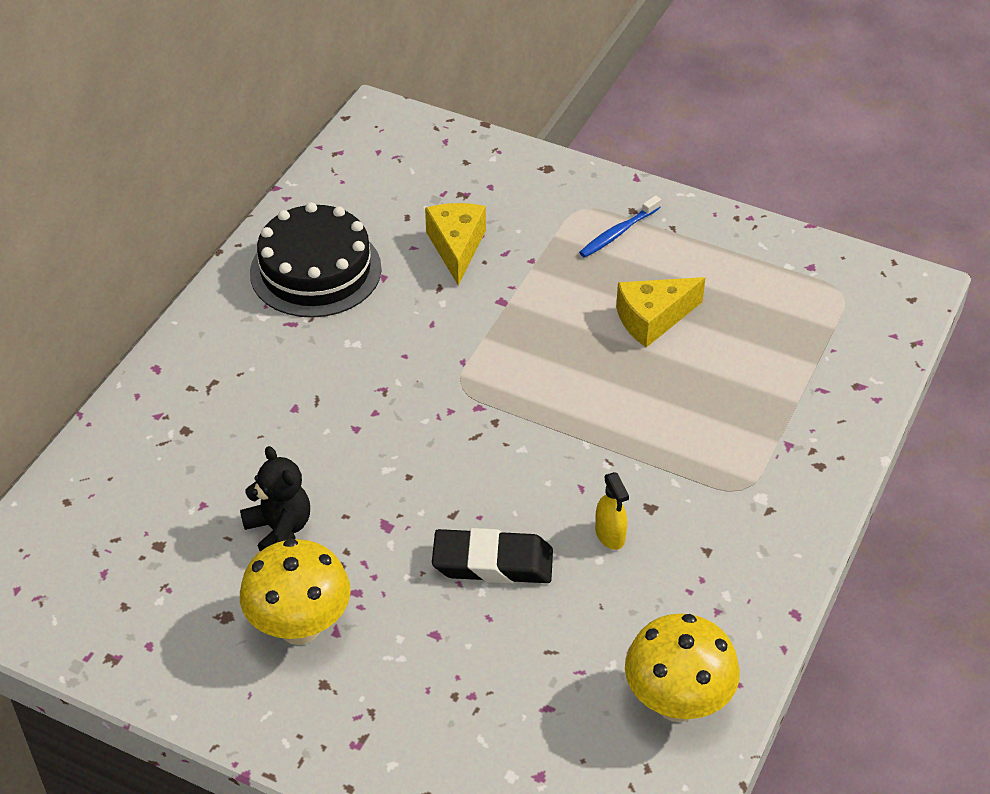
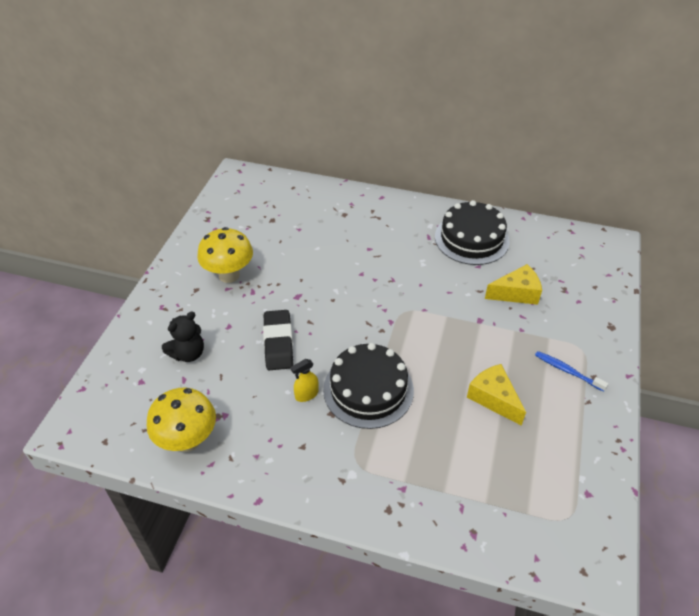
camera: 80 degrees right, 0 degrees up
black teddy bear [240,446,310,551] -> black teddy bear moved to [162,312,204,362]
none -> black cake [323,343,414,429]

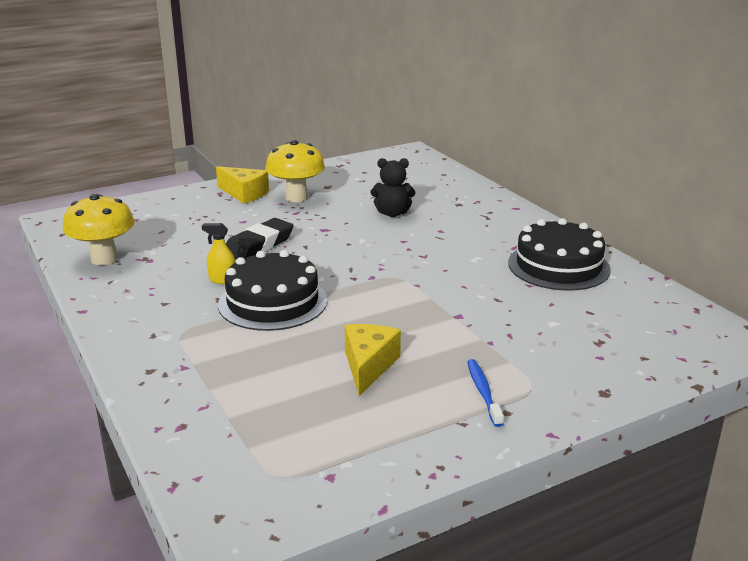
camera: 45 degrees right, 20 degrees down
black teddy bear [162,312,204,362] -> black teddy bear moved to [370,158,415,217]
yellow cheese [485,264,542,305] -> yellow cheese moved to [216,166,269,204]

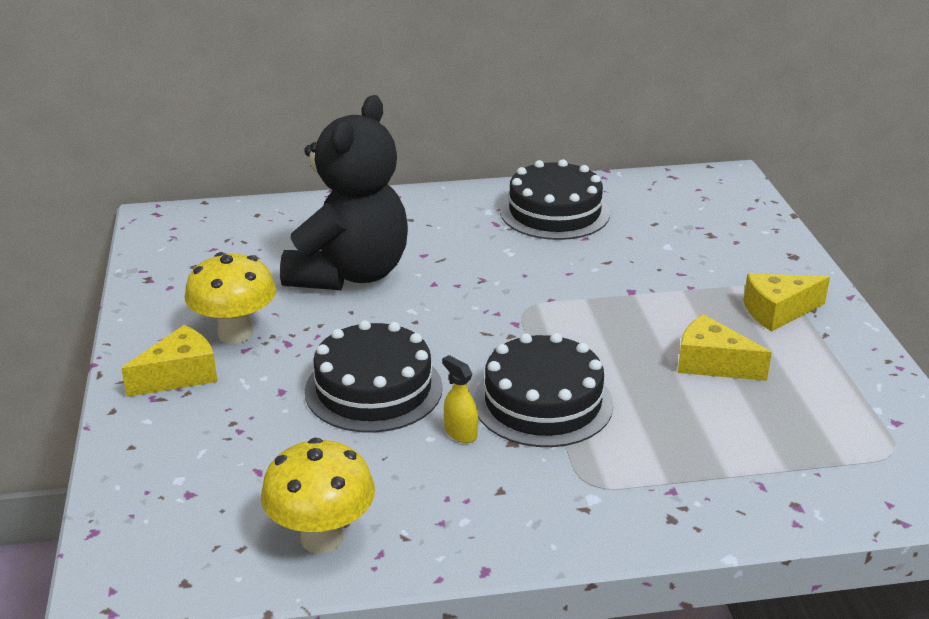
camera: 70 degrees left, 5 degrees up
yellow spray bottle [202,223,236,284] -> yellow spray bottle turned 105 degrees clockwise [442,355,478,443]
black eraser [226,218,294,260] -> black cake [305,320,443,433]
black teddy bear [370,158,415,217] -> black teddy bear [280,95,408,290], size x2.24
blue toothbrush [467,359,504,427] -> yellow cheese [743,273,830,332]

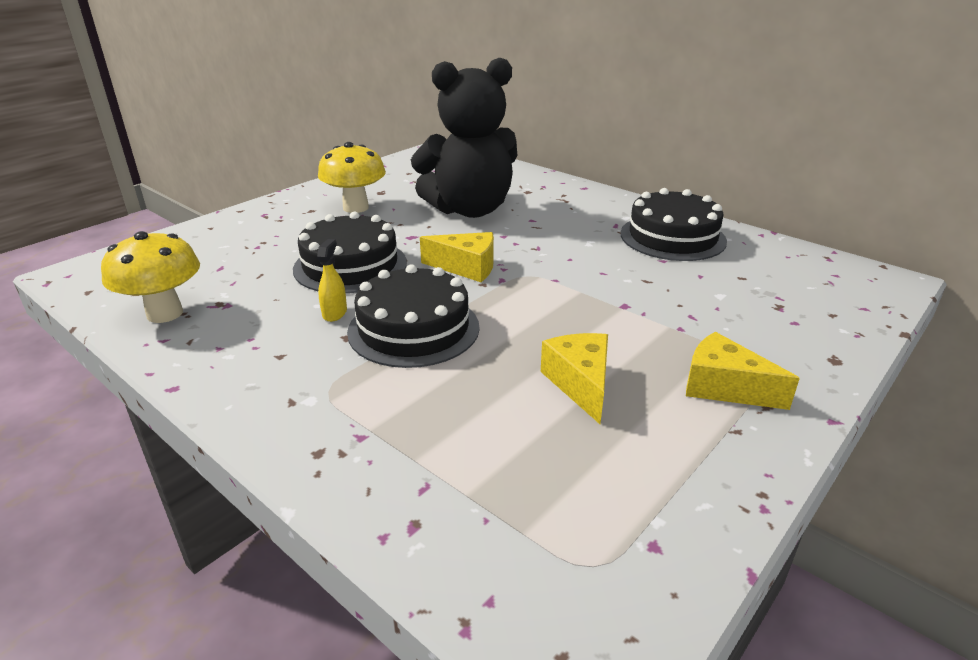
camera: 50 degrees right, 0 degrees up
yellow cheese [121,325,218,397] -> yellow cheese moved to [420,232,494,282]

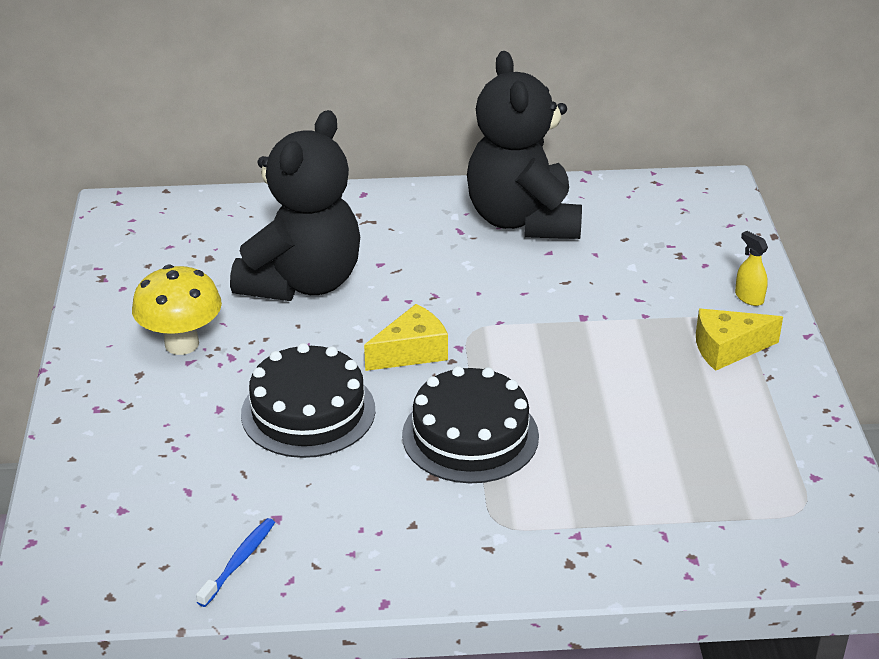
camera: 45 degrees left, 5 degrees up
yellow mushroom [101,231,200,323] -> blue toothbrush [196,518,275,607]
yellow spray bottle [317,239,347,322] -> yellow spray bottle moved to [735,231,768,306]
yellow cheese [541,333,608,424] -> none
black cake [621,188,727,261] -> black teddy bear [467,51,582,239]

